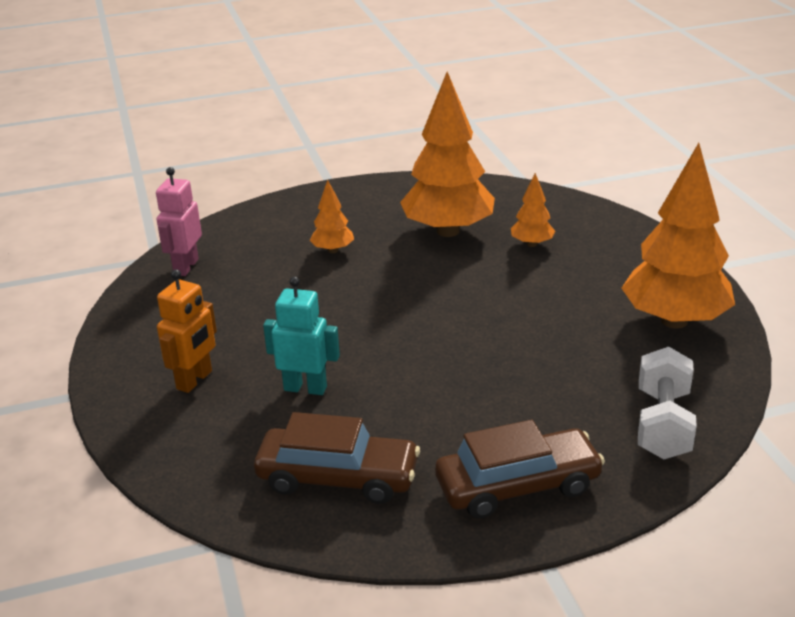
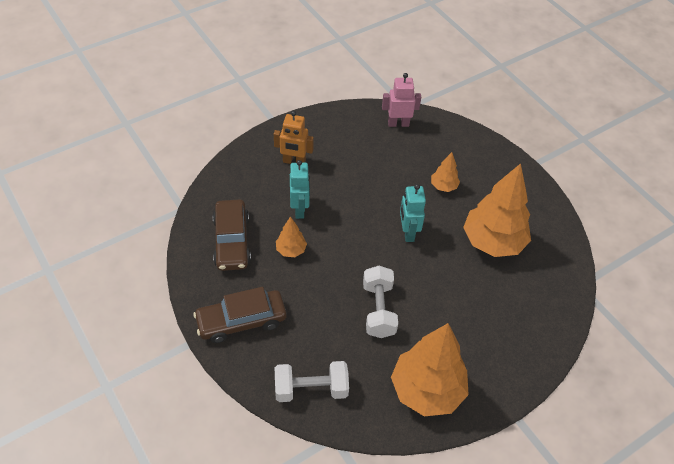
camera: 70 degrees right, 20 degrees up
brown car [435,420,605,518] -> brown car turned 105 degrees clockwise [193,287,287,343]
orange tree [511,173,555,247] -> orange tree moved to [276,216,307,257]
none -> white dumbbell [363,266,398,338]
none -> turquoise robot [400,184,426,242]

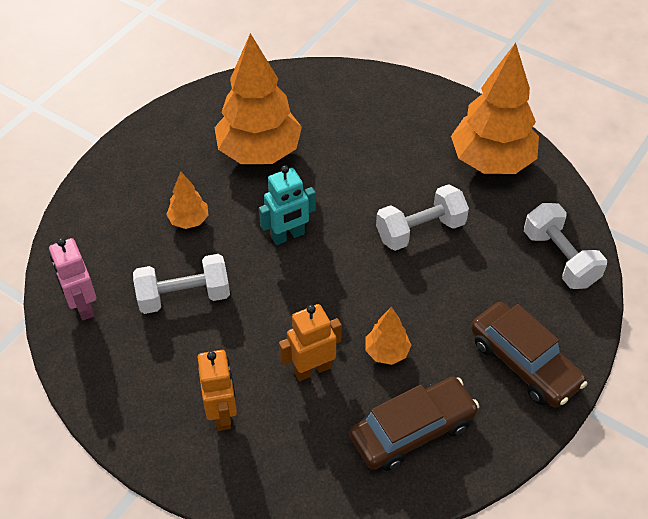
camera: 110 degrees left, 0 degrees up
turquoise robot [290,160,310,219] -> orange robot [279,304,342,381]
none -> white dumbbell [133,254,230,314]

